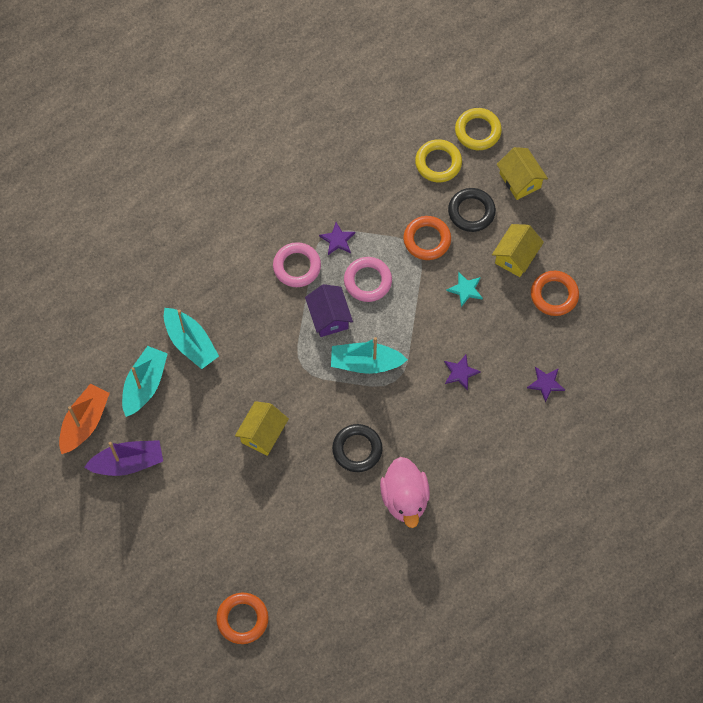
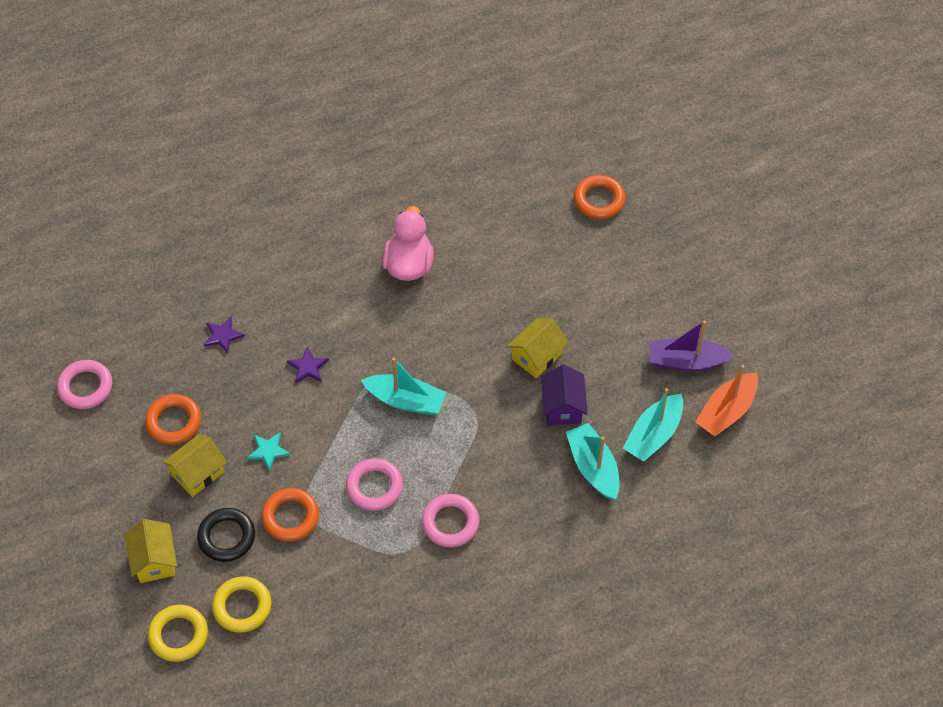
camera: 165 degrees left, 10 degrees down
purple house [305,284,353,337] -> purple house moved to [541,364,588,425]
purple star [319,222,356,255] -> none
black ring [332,424,383,472] -> none
none -> pink ring [57,360,112,409]

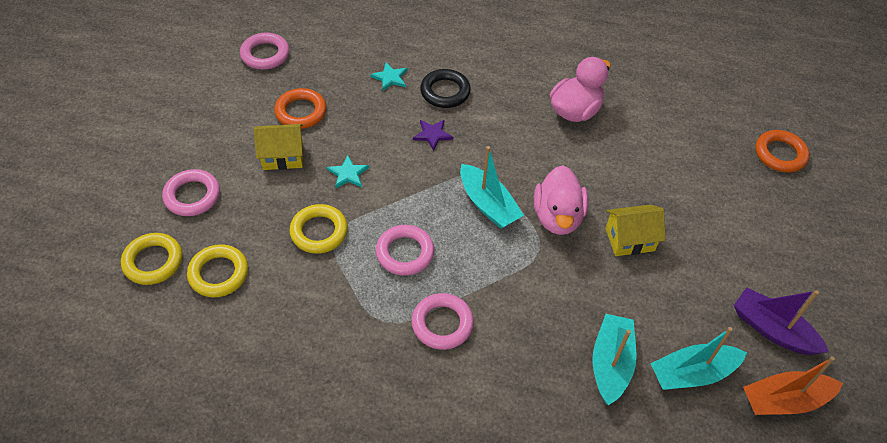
camera: 35 degrees right, 5 degrees down
yellow house [125,519,177,583] -> pink ring [162,169,220,216]
black ring [197,508,255,562] -> black ring moved to [420,69,471,108]
purple star [204,317,245,353] -> turquoise star [370,62,407,91]
orange ring [261,488,319,541] -> yellow ring [289,204,348,254]
purple house [541,364,588,425] -> none
none -> pink duck [534,165,589,235]

